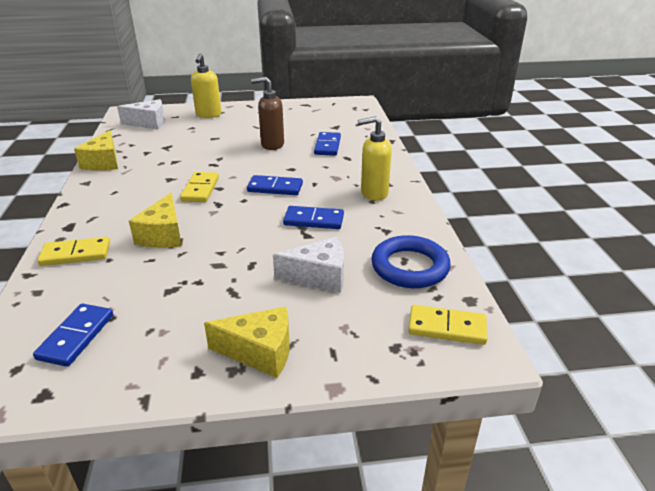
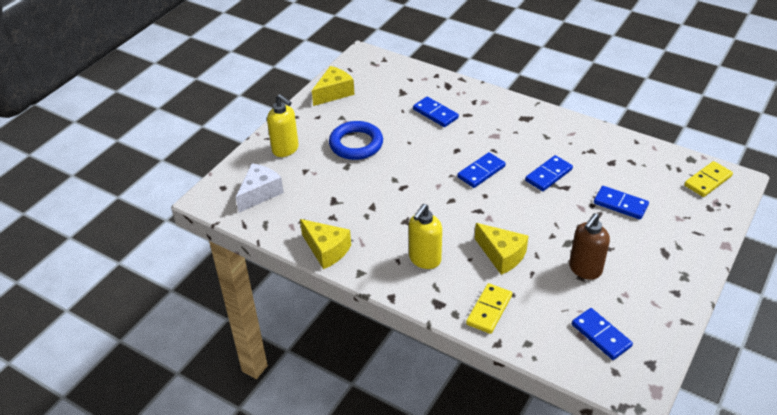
camera: 50 degrees left, 10 degrees up
yellow domino [180,172,219,202] -> none
yellow cheese [204,307,290,378] -> yellow cheese moved to [312,66,354,106]
brown soap dispenser [251,77,284,150] -> brown soap dispenser moved to [569,213,610,280]
white cheese [273,237,344,293] -> blue domino [594,186,649,219]
yellow soap dispenser [358,116,392,201] -> yellow soap dispenser moved to [409,204,442,269]
blue ring [371,235,451,288] -> blue ring moved to [329,121,383,160]

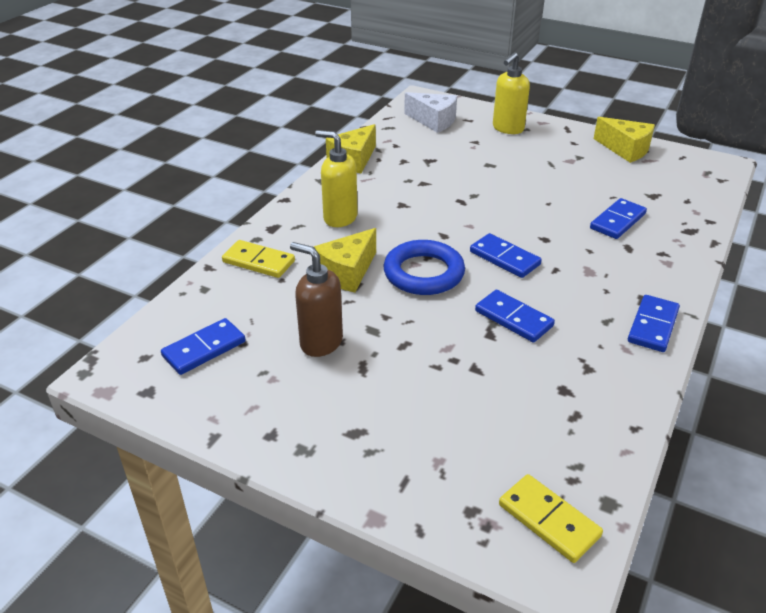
camera: 85 degrees right, 5 degrees down
blue ring [329,121,383,160] -> blue ring moved to [384,240,465,295]
blue domino [594,186,649,219] -> blue domino moved to [628,295,680,352]

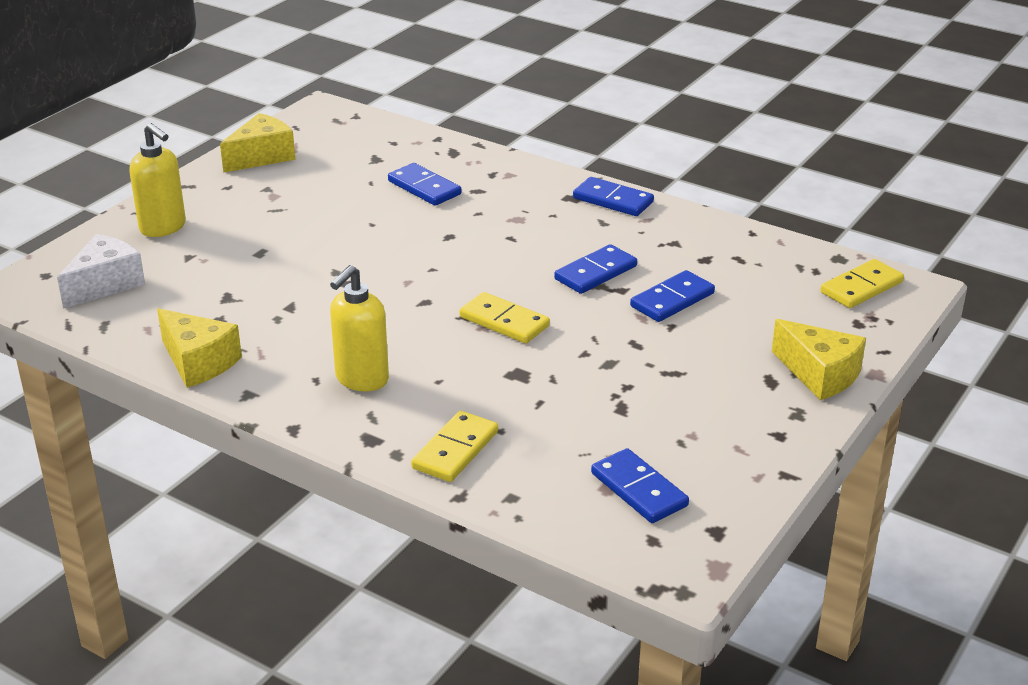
camera: 85 degrees left, 5 degrees down
brown soap dispenser [290,242,343,357] -> none
yellow cheese [314,228,376,292] -> yellow cheese moved to [772,319,866,400]
blue ring [384,240,465,295] -> yellow domino [459,292,550,343]
blue domino [470,233,542,278] -> blue domino moved to [630,270,715,322]

